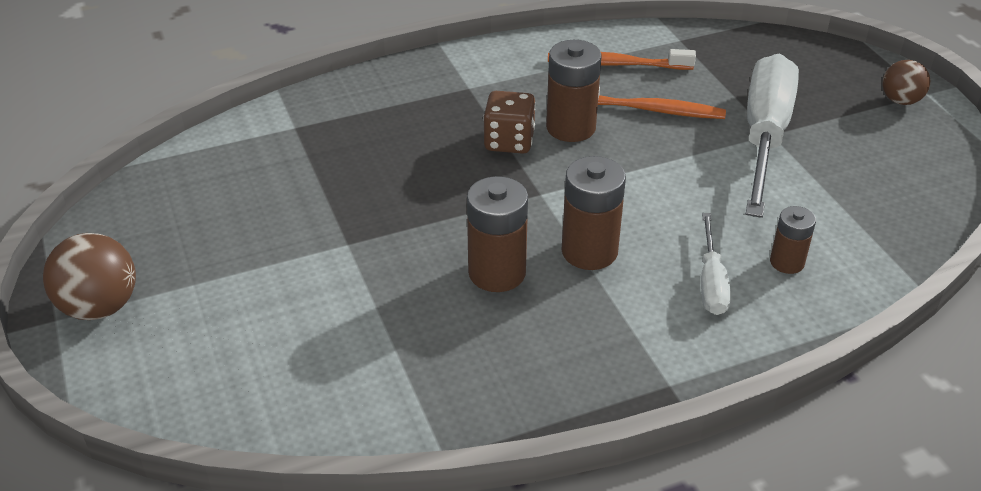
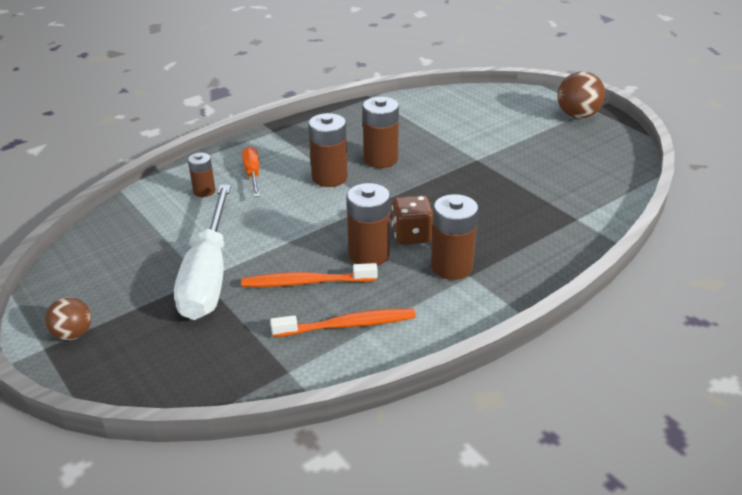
camera: 165 degrees right, 5 degrees down
white screwdriver [701,213,731,315] -> orange screwdriver [242,146,260,197]
none -> brown battery [431,194,478,280]

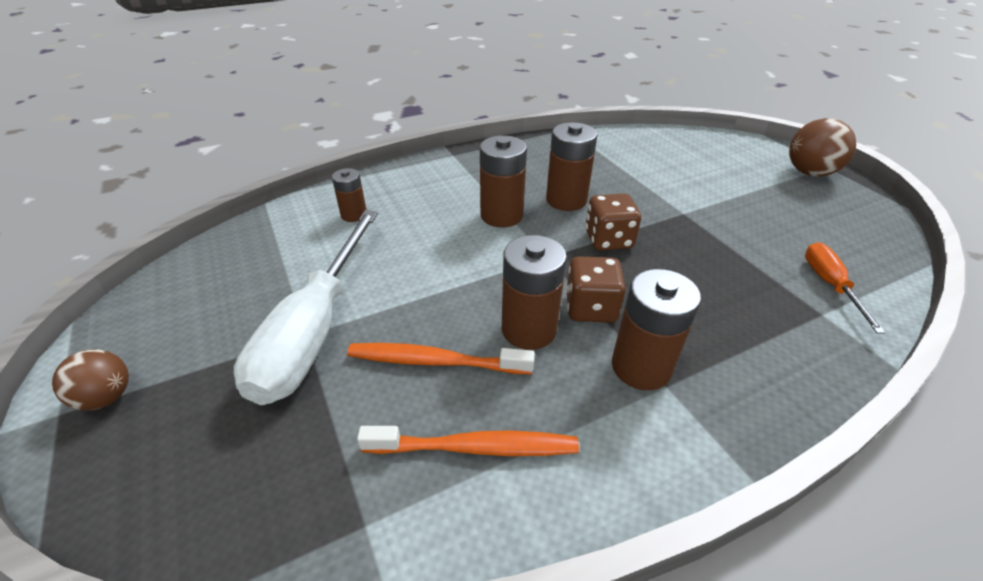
camera: 10 degrees right, 5 degrees up
orange screwdriver [242,146,260,197] -> orange screwdriver moved to [805,243,886,334]
none -> brown dice [585,193,641,251]

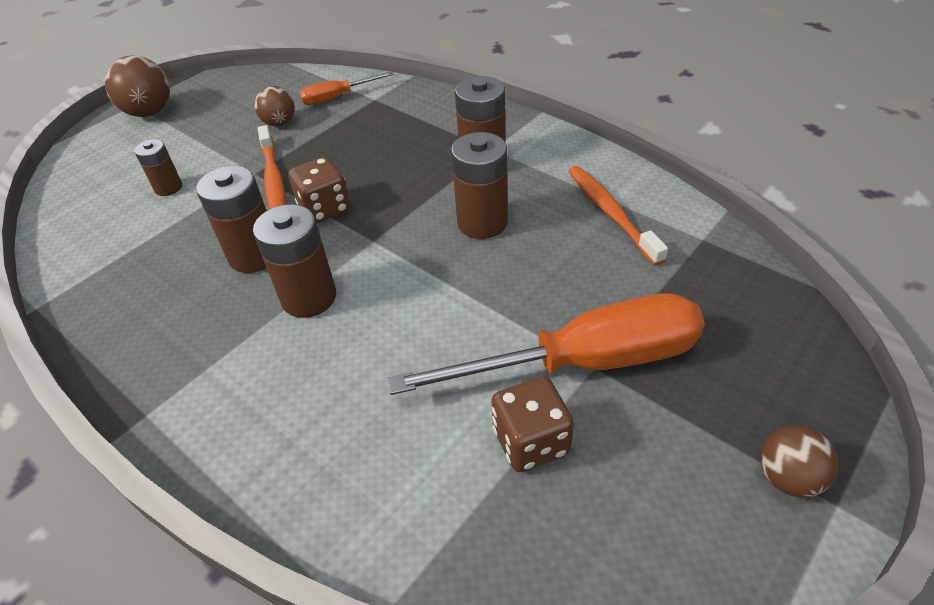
camera: 110 degrees left, 5 degrees up
white screwdriver [234,210,378,405] -> orange screwdriver [387,293,705,395]
brown battery [332,168,366,222] -> brown battery moved to [134,139,182,196]
orange toothbrush [347,343,535,374] -> orange toothbrush moved to [258,125,286,209]
brown dice [566,256,626,323] -> brown dice moved to [492,376,574,472]
none -> brown ball [254,86,295,126]

